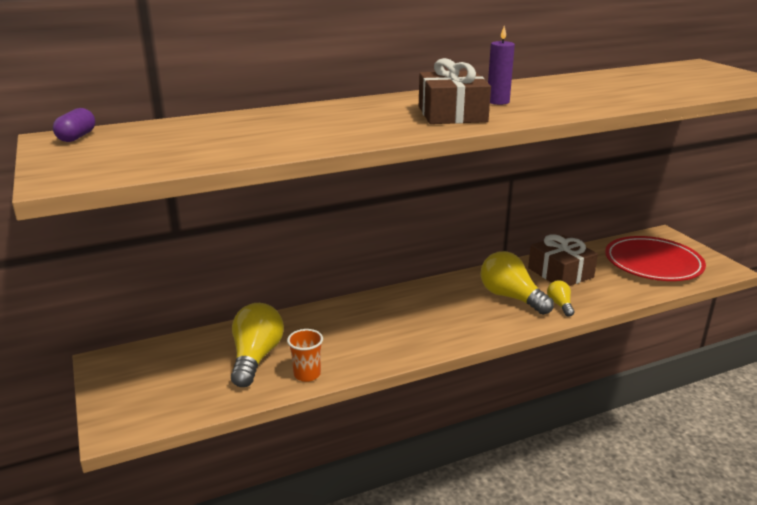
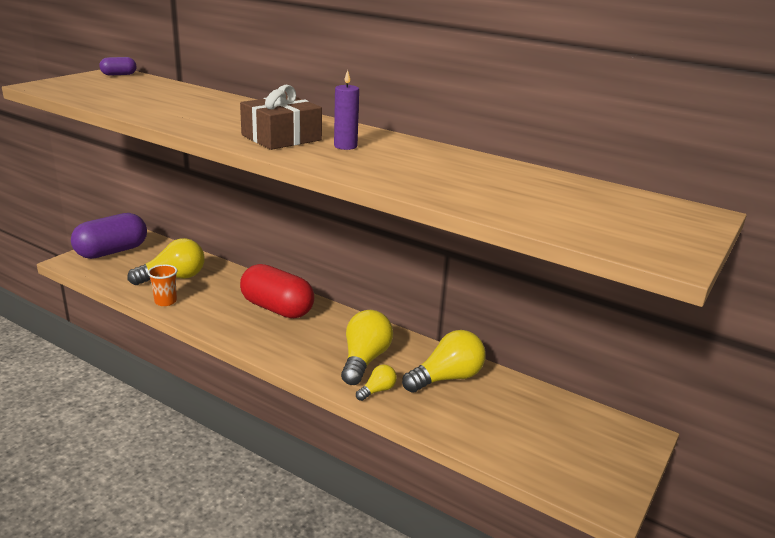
camera: 55 degrees right, 0 degrees up
brown gift [528,234,598,286] -> yellow light bulb [402,330,486,393]
red plate [605,236,706,281] -> none
none -> purple capsule [71,213,147,259]
none -> red capsule [240,264,314,318]

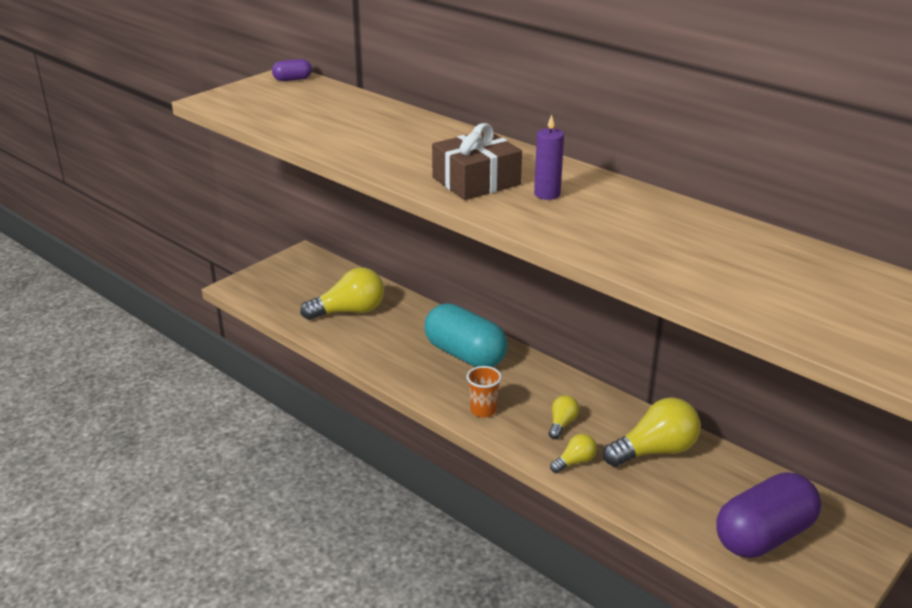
camera: 10 degrees right, 5 degrees up
purple capsule [71,213,147,259] -> purple capsule moved to [716,472,821,558]
orange cup [148,265,178,306] -> orange cup moved to [467,366,502,418]
red capsule [240,264,314,318] -> turquoise capsule [424,303,508,367]
yellow light bulb [341,310,393,385] -> yellow light bulb [549,395,579,439], size x0.51

